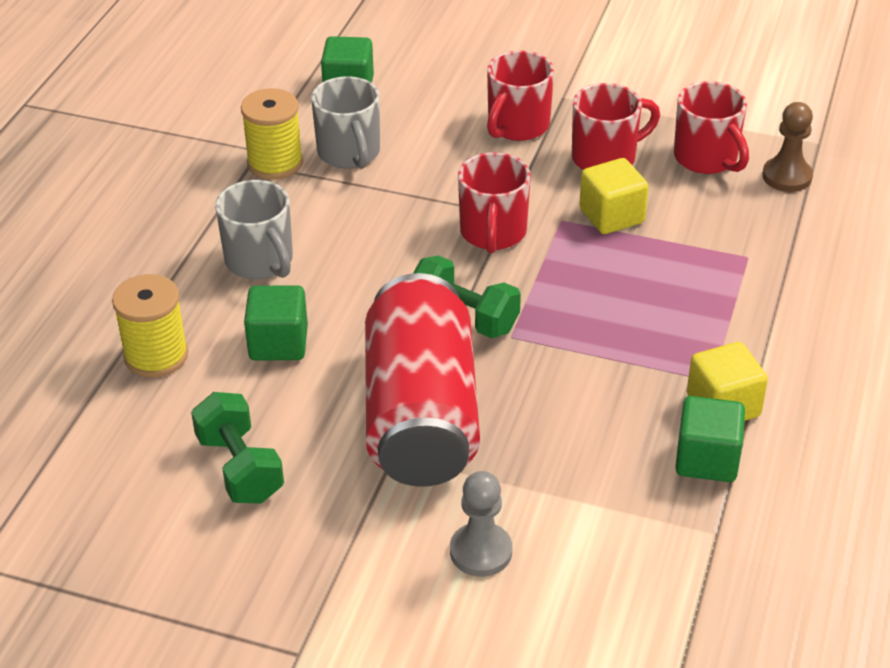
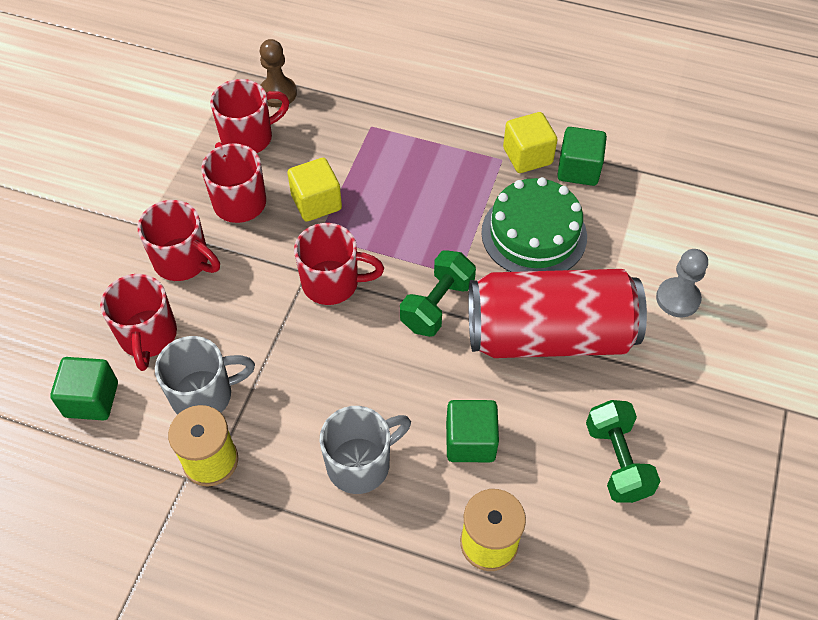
camera: 90 degrees left, 15 degrees up
green dumbbell [191,392,284,504] -> green dumbbell turned 75 degrees counterclockwise [586,400,660,503]
none -> red mug [100,274,177,371]
none -> green cake [481,177,587,272]

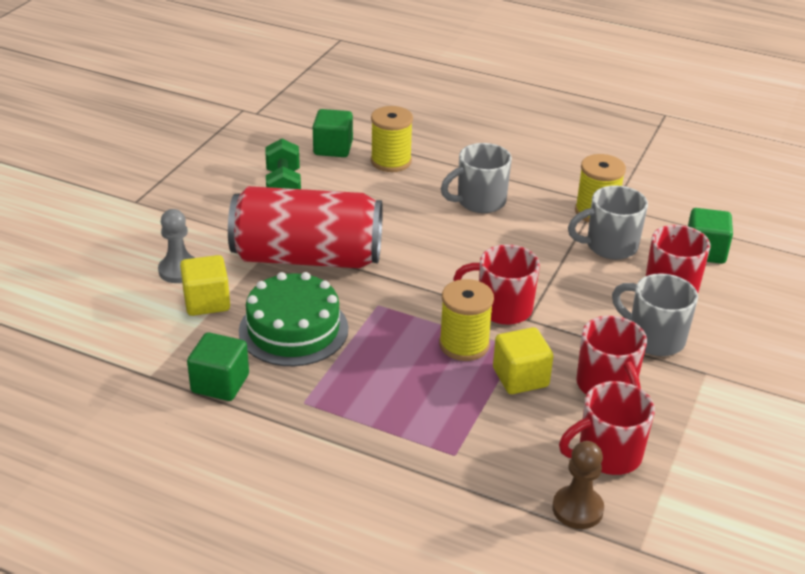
camera: 175 degrees left, 20 degrees down
red mug [137,200,220,281] -> grey mug [612,273,698,356]
green dumbbell [400,250,476,337] -> none
green cube [446,400,499,462] -> green cube moved to [313,109,353,157]
yellow cube [503,112,557,173] -> yellow cube moved to [180,255,230,316]
none -> yellow spool [439,279,494,361]

